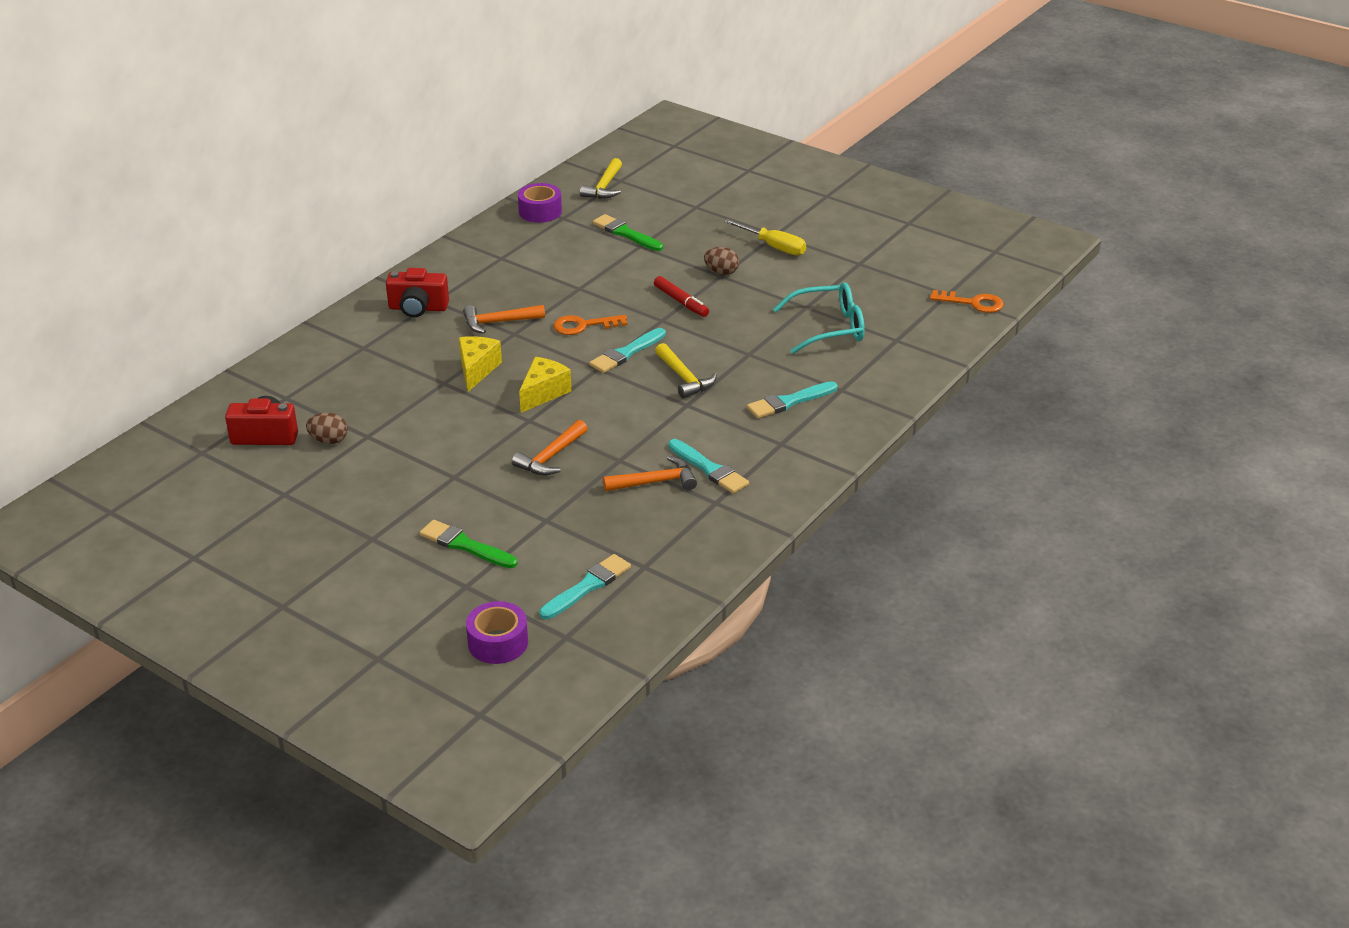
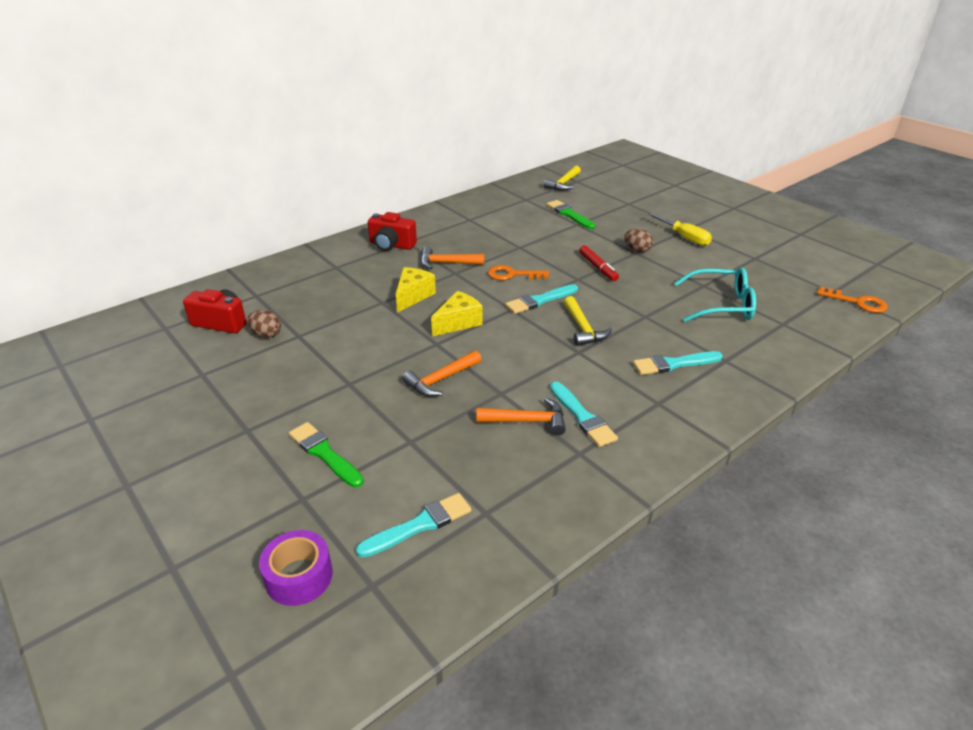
camera: 15 degrees right, 0 degrees up
purple tape [518,183,562,223] -> none

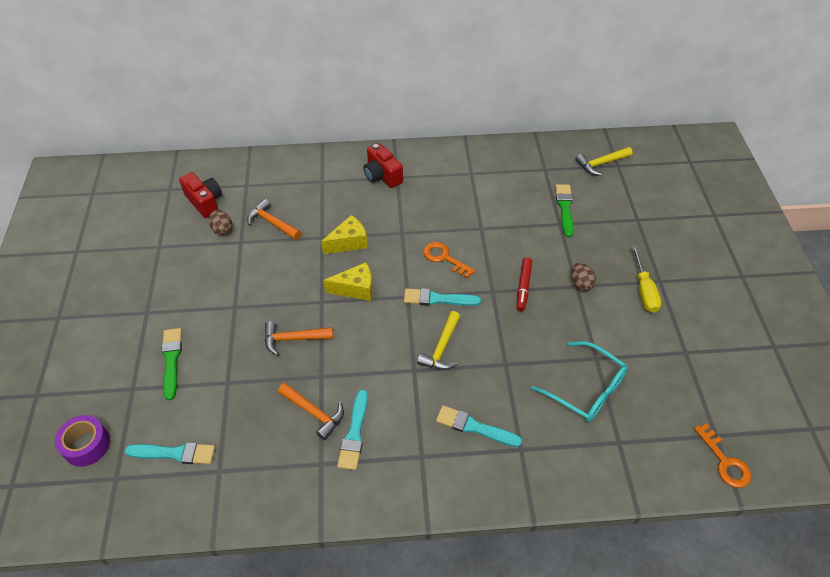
camera: 35 degrees right, 15 degrees up
orange hammer [421,247,484,269] -> orange hammer moved to [247,199,301,240]

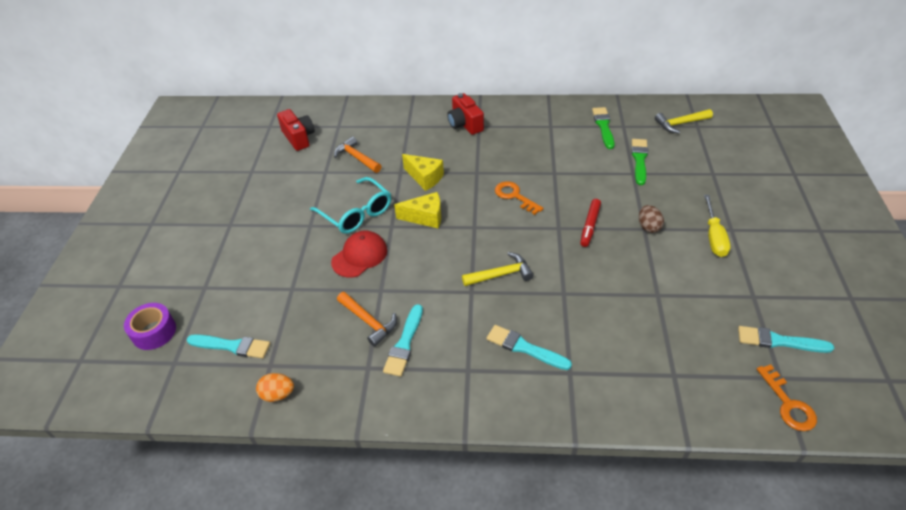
camera: 10 degrees right, 5 degrees down
green brush [161,328,182,400] -> green brush moved to [592,107,615,149]
brown egg [209,210,233,235] -> none
orange hammer [265,321,333,356] -> red cap [331,231,387,277]
yellow cheese [321,215,368,254] -> yellow cheese turned 60 degrees clockwise [402,154,444,191]
turquoise brush [404,288,481,306] -> turquoise brush moved to [738,326,834,353]
yellow hammer [417,311,460,370] -> yellow hammer turned 135 degrees counterclockwise [462,252,534,286]
turquoise glasses [531,341,628,422] -> turquoise glasses moved to [310,177,391,234]
none -> orange egg [256,373,294,402]

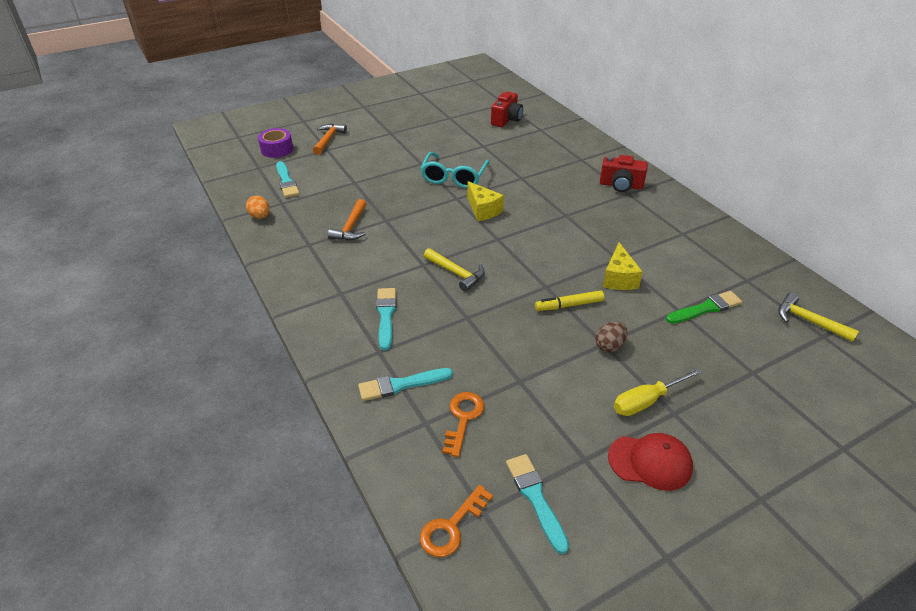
camera: 55 degrees right, 5 degrees down
red cap [331,231,387,277] -> red cap moved to [608,433,693,491]
orange hammer [334,136,382,173] -> orange hammer moved to [313,124,347,155]
turquoise brush [383,304,423,377] -> turquoise brush moved to [358,368,453,401]
yellow cheese [402,154,444,191] -> yellow cheese moved to [603,243,643,290]
red camera [447,93,484,135] -> red camera turned 105 degrees counterclockwise [600,155,648,192]
orange key [495,181,543,215] -> orange key moved to [442,392,485,457]
red marker [580,199,601,247] -> yellow marker [535,290,604,311]
green brush [592,107,615,149] -> none

